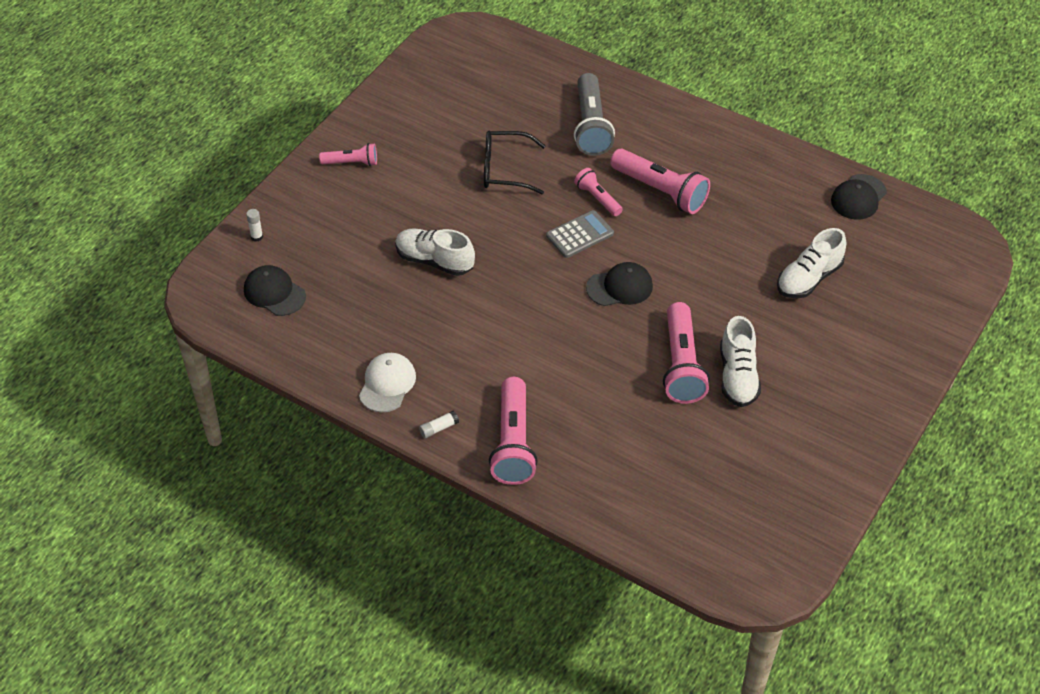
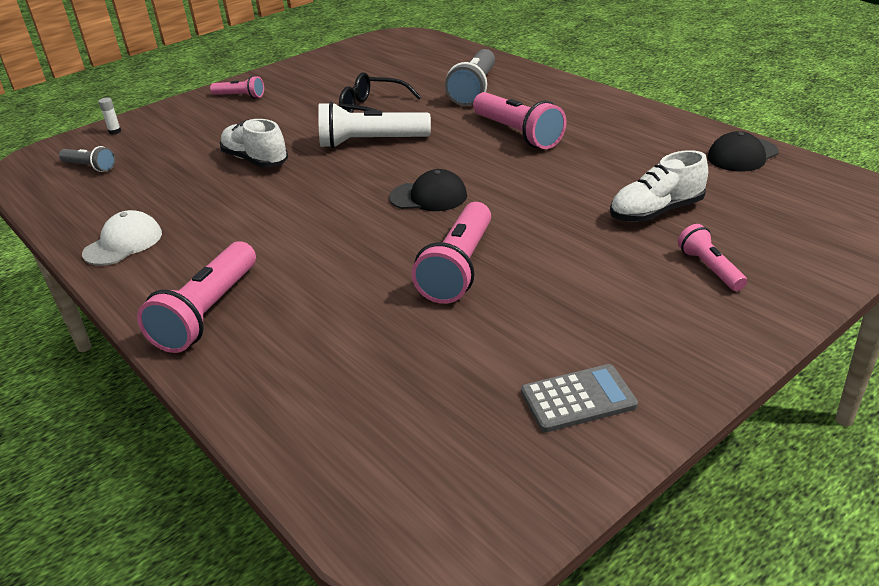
camera: 20 degrees right, 15 degrees down
black cap [244,265,306,316] -> grey flashlight [59,146,116,172]
white glue stick [419,411,459,438] -> none
grey calculator [546,210,614,258] -> grey calculator moved to [521,364,638,432]
pink flashlight [574,168,623,216] -> pink flashlight moved to [678,224,747,291]
white shoe [720,316,761,407] -> none
none -> white flashlight [318,102,431,148]

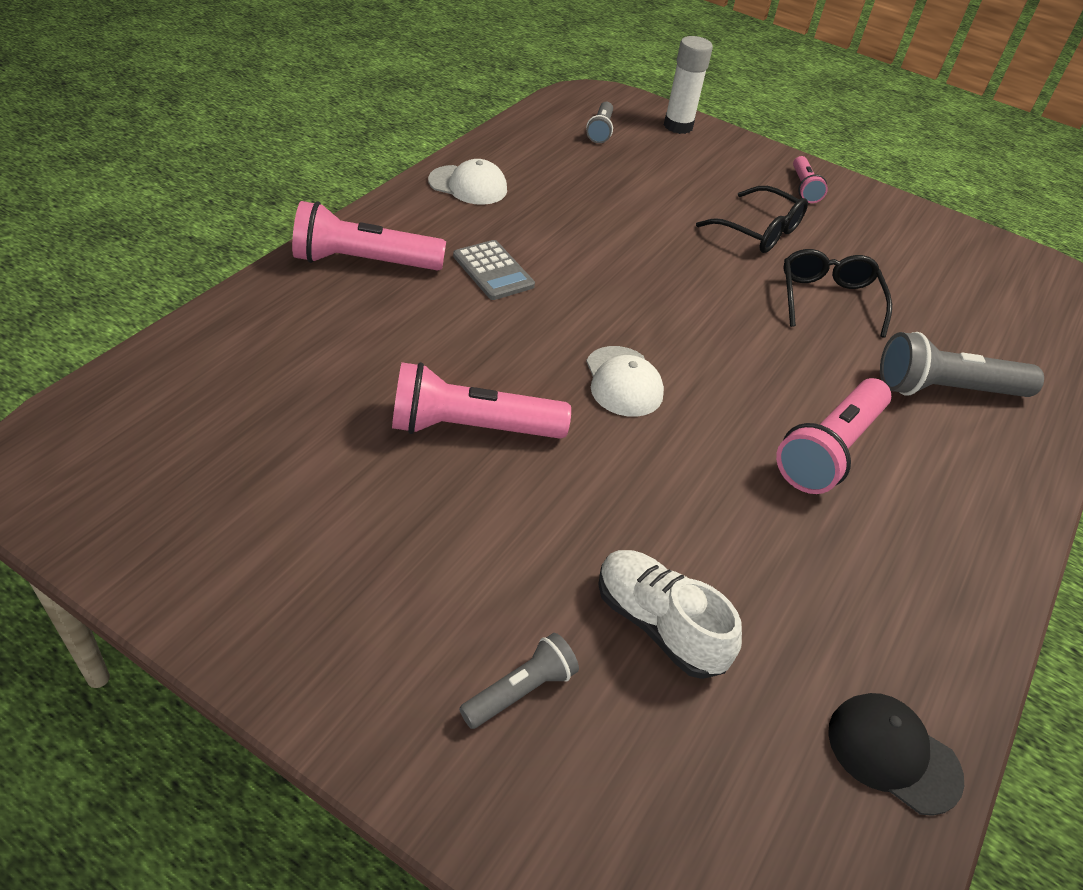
camera: 65 degrees right, 10 degrees up
white glue stick [98,98,121,135] -> white glue stick [664,36,713,134], size x2.25
white shoe [220,119,288,167] -> none
white flashlight [318,102,431,148] -> none
black cap [389,169,467,211] -> white cap [586,346,664,417]
grey calculator [521,364,638,432] -> grey calculator moved to [453,240,535,300]
pink flashlight [678,224,747,291] -> grey flashlight [459,633,579,729]
none -> black glasses [696,186,808,253]

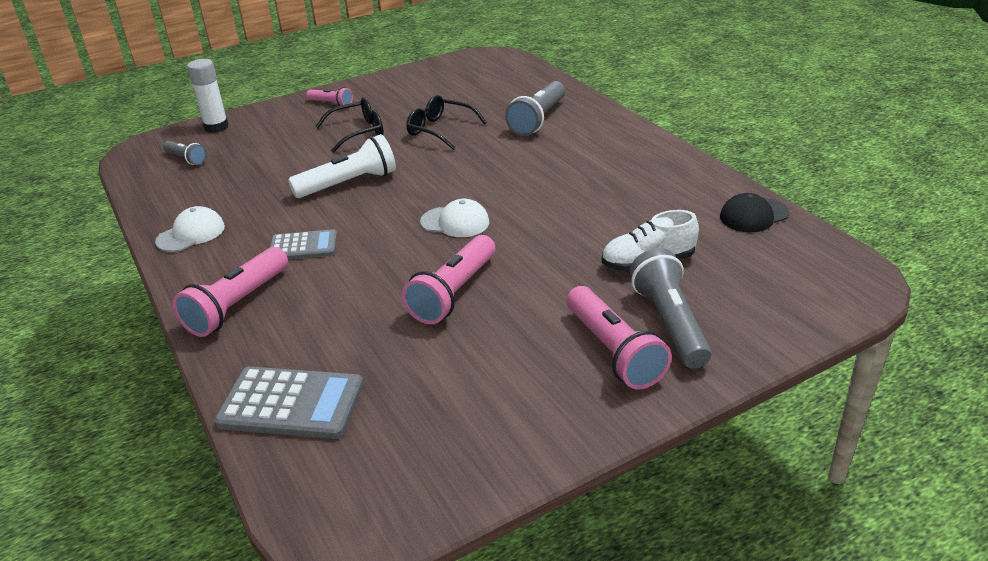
camera: 55 degrees left, 10 degrees down
grey flashlight [459,633,579,729] -> grey flashlight [630,248,712,369], size x1.79
pink flashlight [776,378,891,494] -> pink flashlight moved to [567,286,672,389]
none -> grey calculator [214,366,364,439]
none -> white flashlight [288,134,396,198]

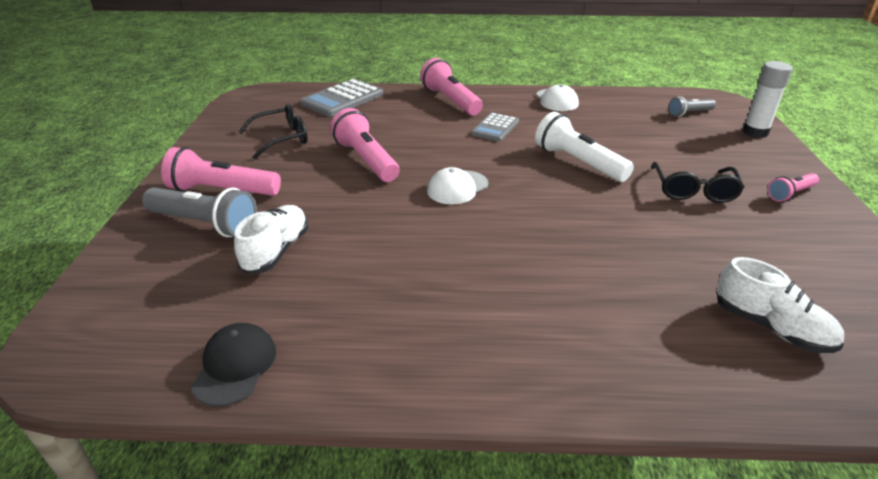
camera: 120 degrees right, 0 degrees up
white flashlight [288,134,396,198] -> white flashlight turned 135 degrees clockwise [535,112,634,182]
black glasses [407,95,487,149] -> black glasses moved to [238,104,308,159]
grey flashlight [505,81,565,136] -> none
none -> white shoe [716,257,844,353]

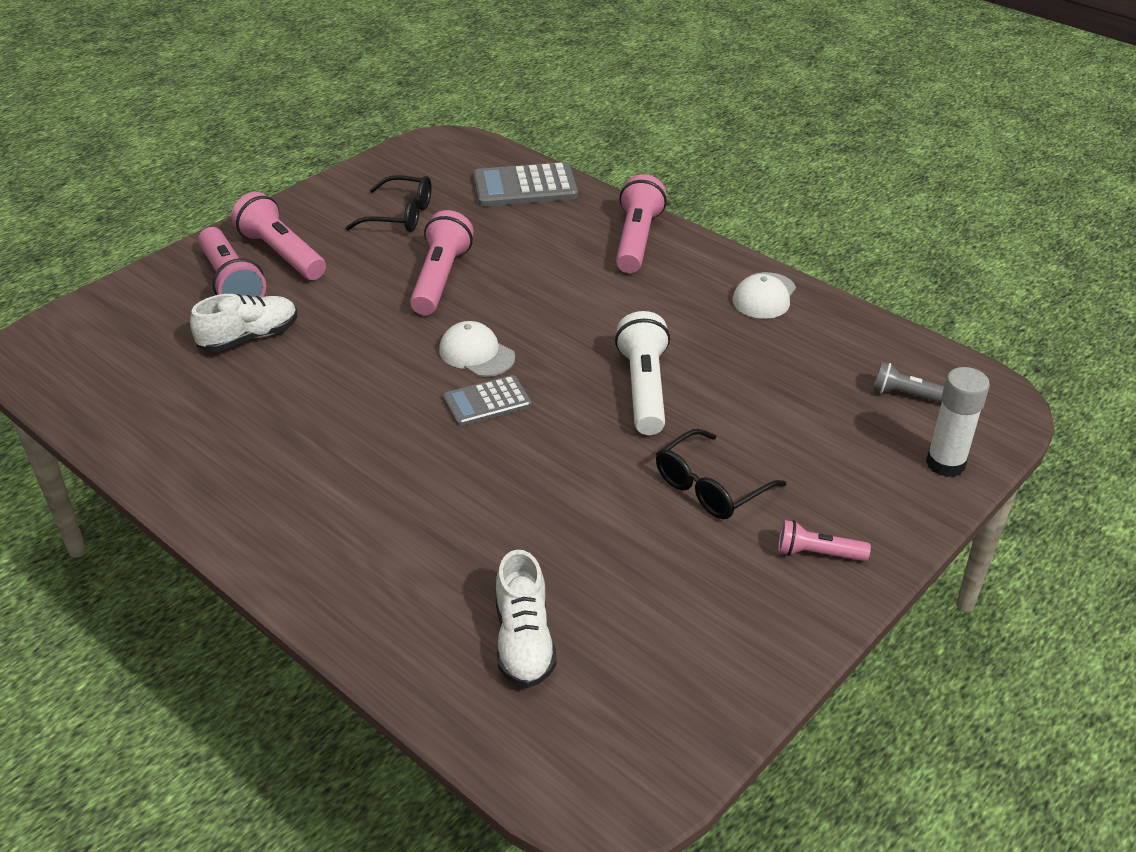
camera: 40 degrees right, 5 degrees up
grey flashlight [142,187,257,237] -> pink flashlight [198,227,266,297]
black cap [191,323,276,406] -> none
white cap [427,167,488,205] -> white cap turned 45 degrees clockwise [439,321,515,377]
grey calculator [471,113,519,142] -> grey calculator moved to [443,375,532,426]

